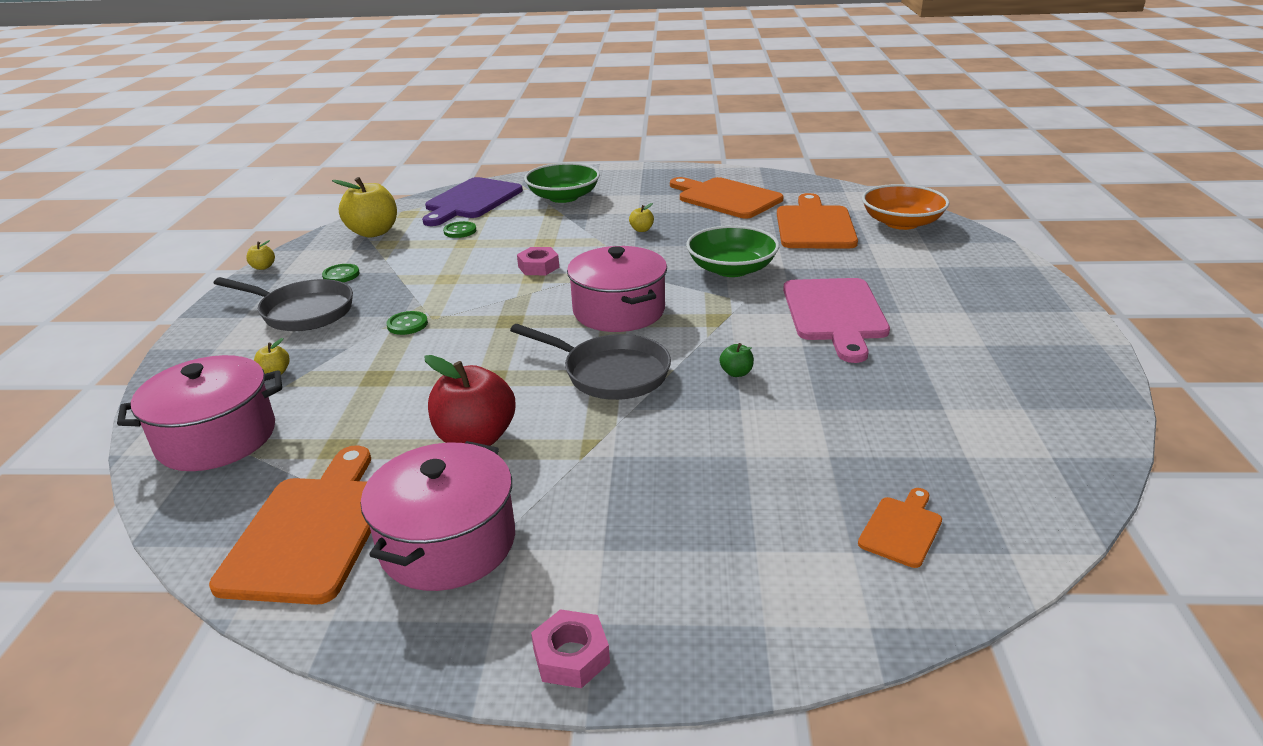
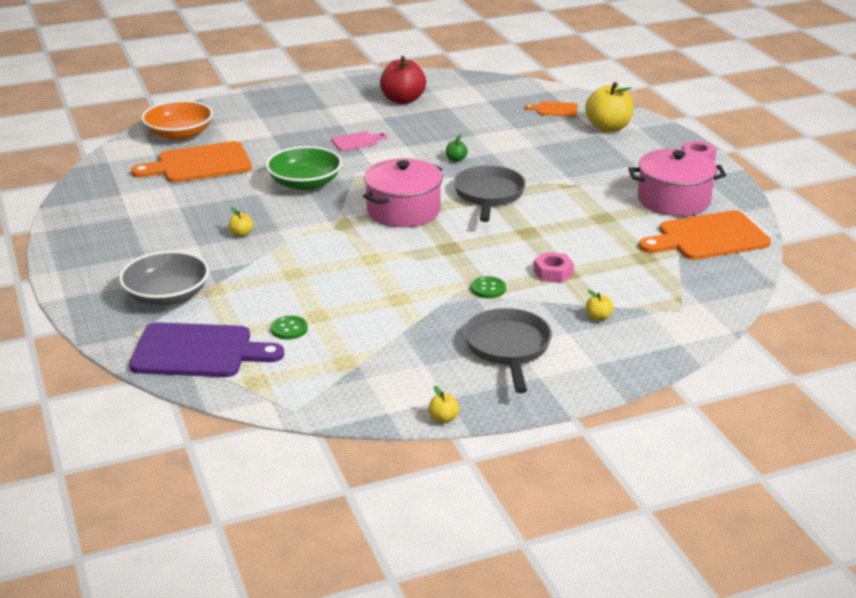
camera: 115 degrees left, 0 degrees up
pink pot [117,355,282,471] -> none
green button [322,264,360,282] -> none
yellow apple [332,177,397,238] -> yellow apple moved to [585,82,634,132]
red apple [424,355,515,446] -> red apple moved to [380,56,426,104]
pink nut [517,247,559,275] -> pink nut moved to [533,252,574,283]
green bowl [524,163,600,203] -> grey bowl [119,251,209,306]
orange cutting board [670,177,784,219] -> none
pink cutting board [783,278,890,363] -> pink cutting board [331,131,387,151], size x0.49

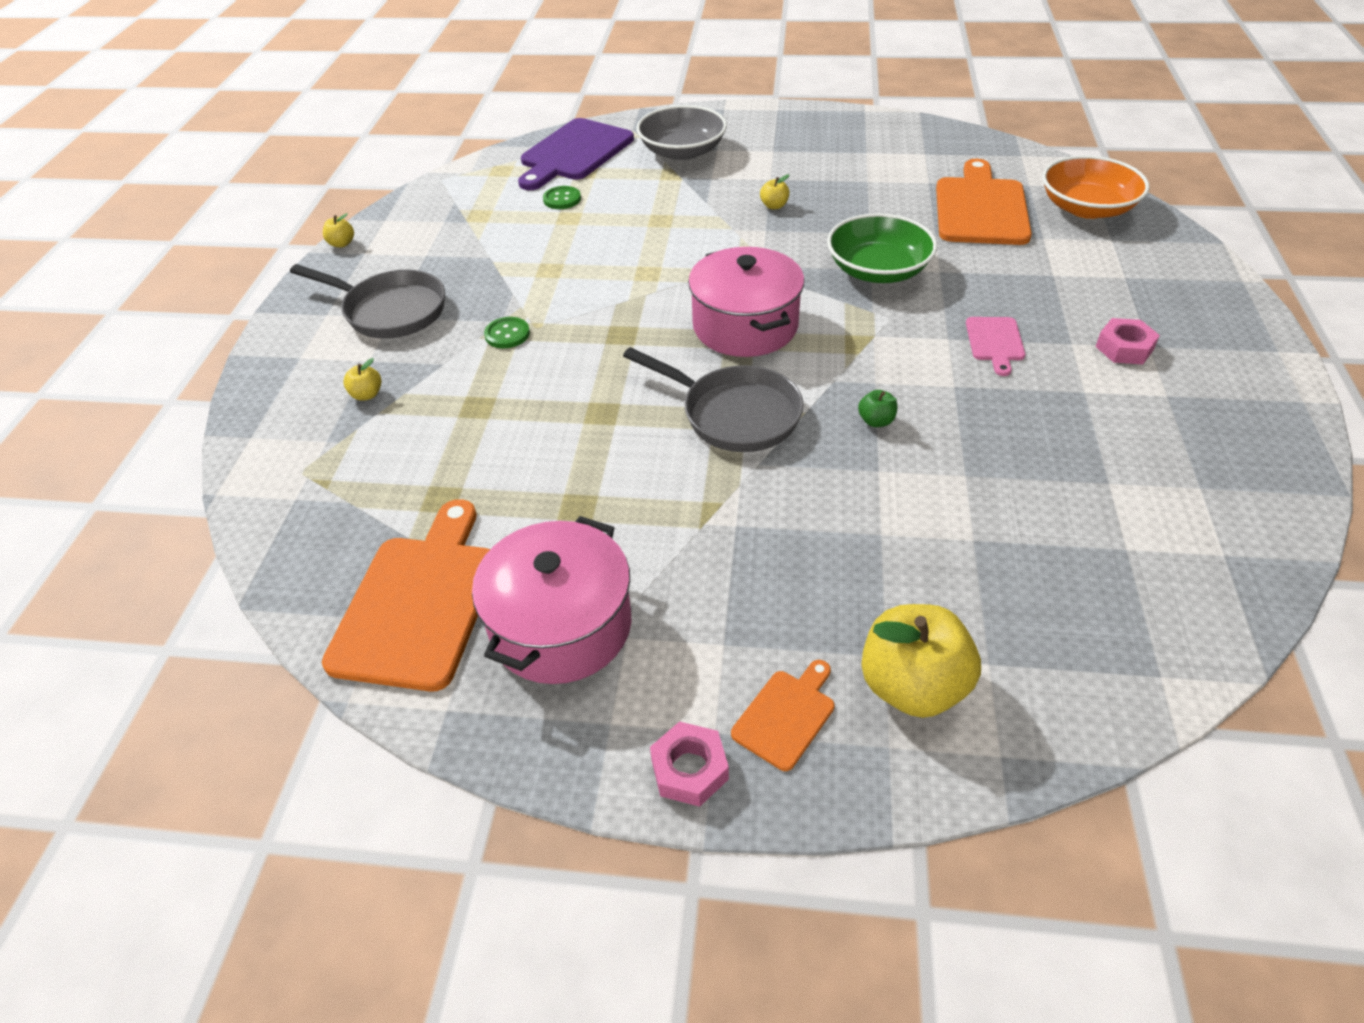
camera: 120 degrees right, 15 degrees up
red apple [380,56,426,104] -> none
orange cutting board [525,101,578,117] -> orange cutting board moved to [731,660,834,771]
pink nut [533,252,574,283] -> pink nut moved to [1095,318,1160,364]

